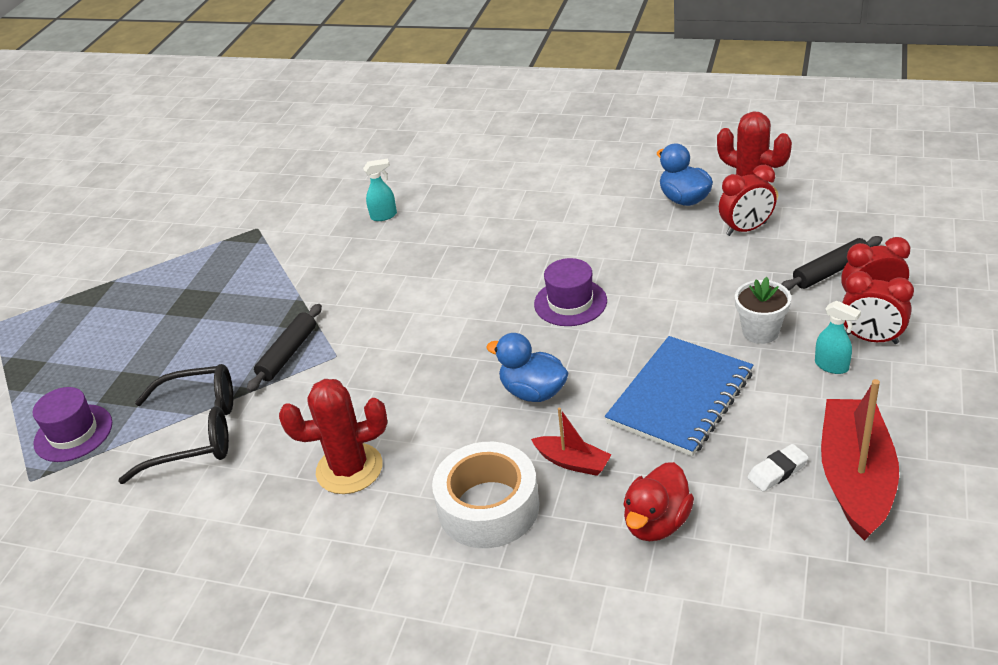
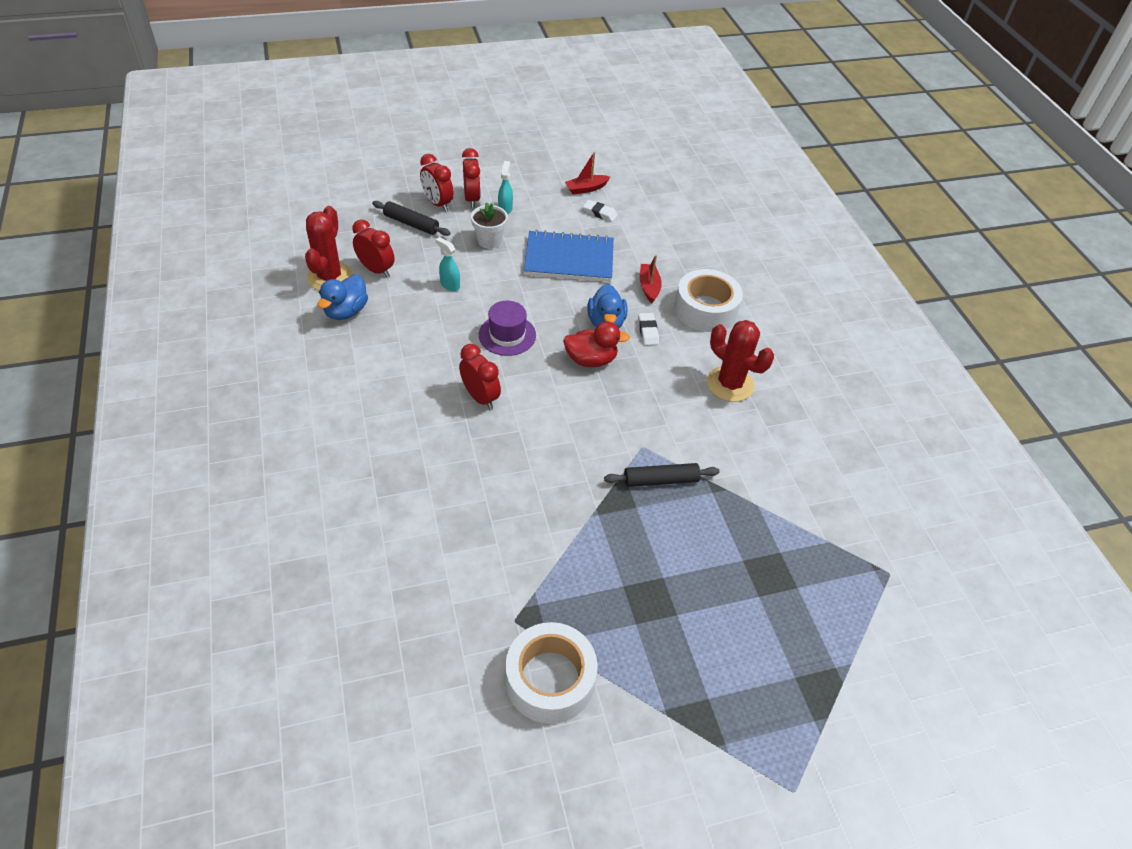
camera: 130 degrees left, 10 degrees up
purple hat [33,387,112,462] -> none
black glasses [118,364,233,484] -> none
turquoise spray bottle [363,159,397,221] -> turquoise spray bottle moved to [435,237,460,291]
red duck [623,462,694,541] -> red duck moved to [563,322,630,367]
red boat [821,379,899,541] -> red boat [565,152,610,194], size x0.50
none -> red clock [459,344,501,410]
none -> white tape [506,622,598,724]
none -> white eraser [638,313,659,345]

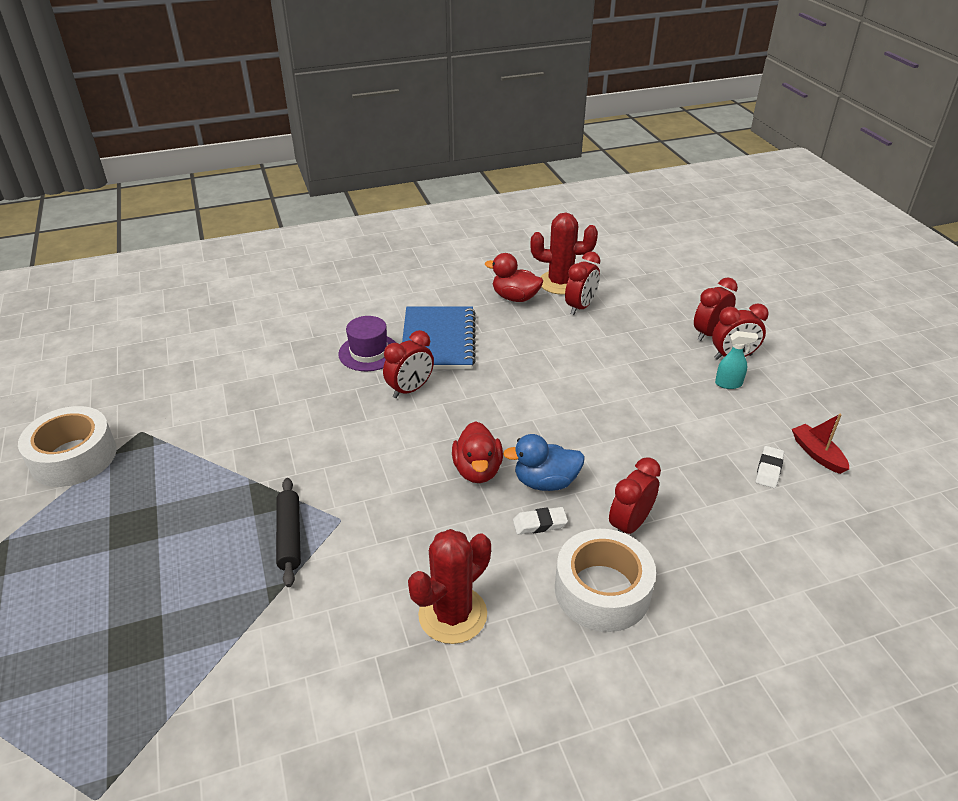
camera: 90 degrees right, 10 degrees down
blue duck [318,274,368,320] -> red duck [485,253,543,302]
black rolling pin [372,201,451,236] -> none
turquoise spray bottle [435,237,460,291] -> none
white flower pot [471,203,508,249] -> none
purple hat [479,301,536,356] -> purple hat moved to [338,316,396,371]
blue notebook [524,230,614,282] -> blue notebook moved to [402,306,476,369]
red boat [640,255,662,303] -> red clock [609,457,661,534]

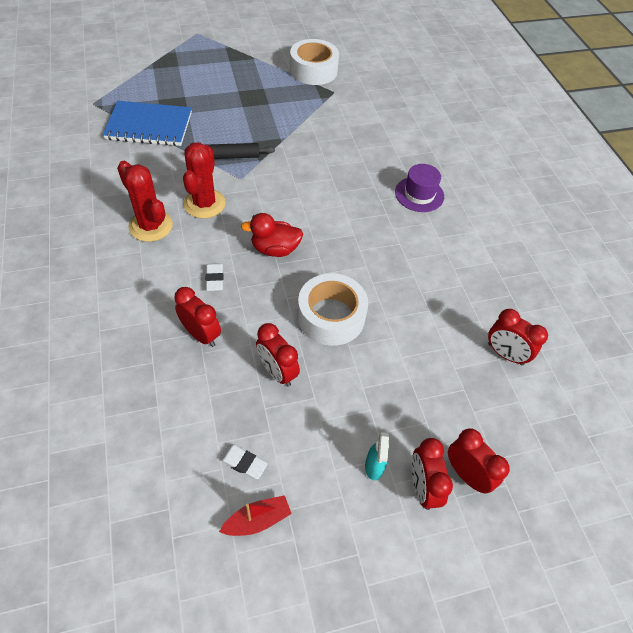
camera: 90 degrees right, 15 degrees up
red clock [383,330,434,398] -> red clock moved to [256,323,300,387]
blue notebook [402,306,476,369] -> blue notebook moved to [103,101,192,146]
red duck [485,253,543,302] -> none
blue duck [503,434,585,491] -> none
red cactus [530,213,598,294] -> red cactus moved to [183,142,226,219]
white tape [555,529,656,632] -> white tape moved to [298,273,368,346]

